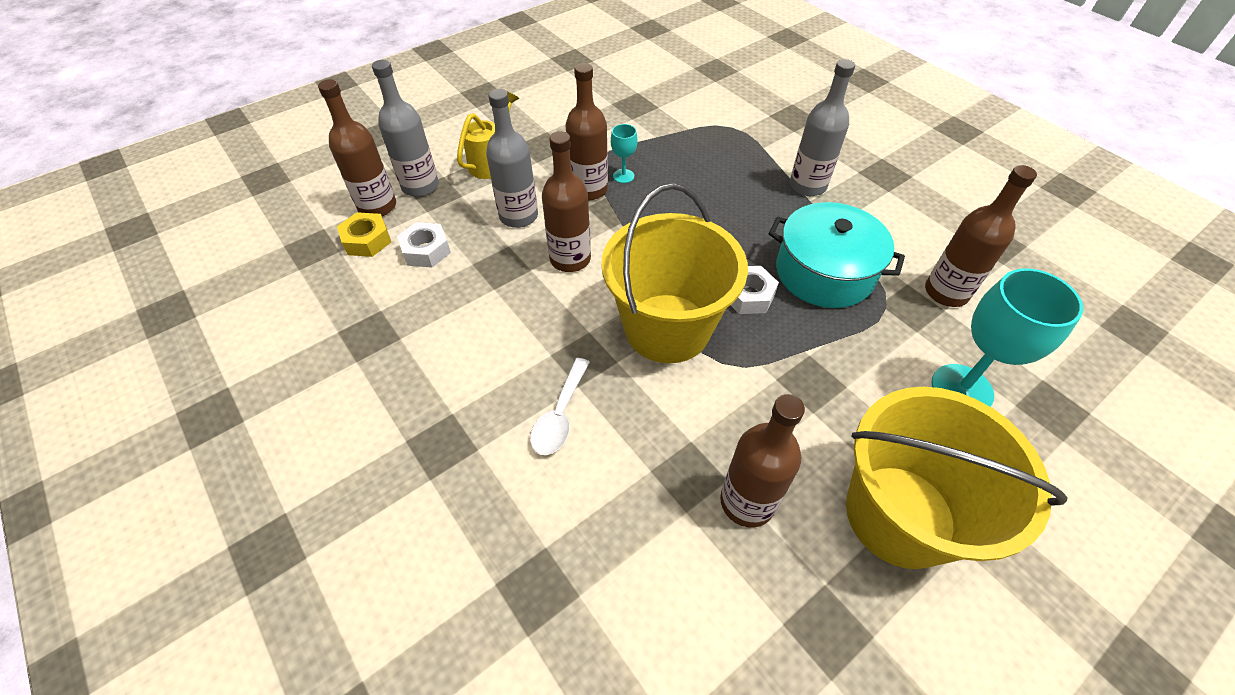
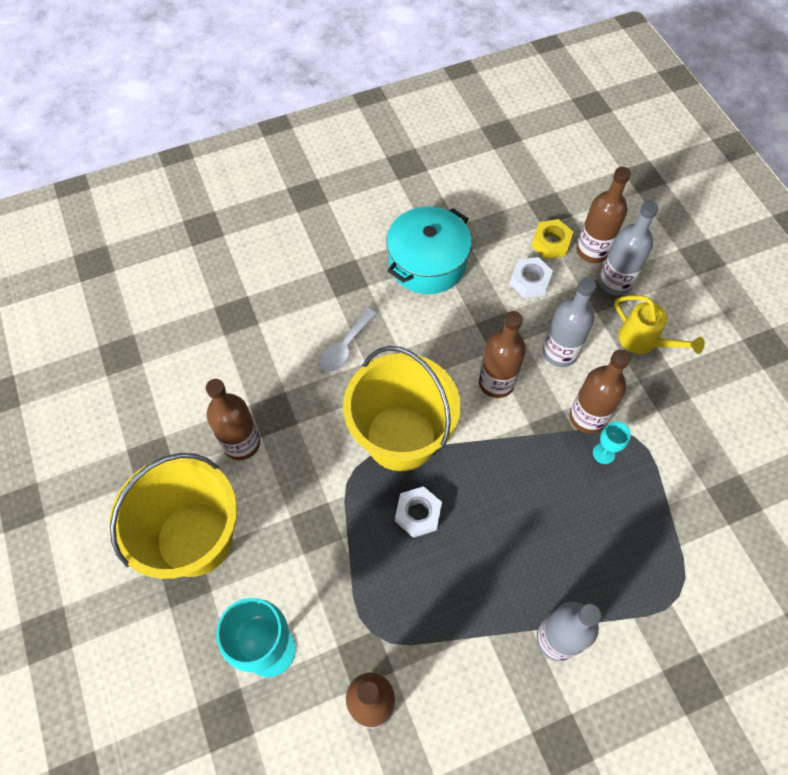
camera: 105 degrees right, 10 degrees up
white spoon [530,358,590,455] -> white spoon turned 90 degrees counterclockwise [320,308,376,372]
turquoise pot [769,202,905,308] -> turquoise pot moved to [386,207,472,294]

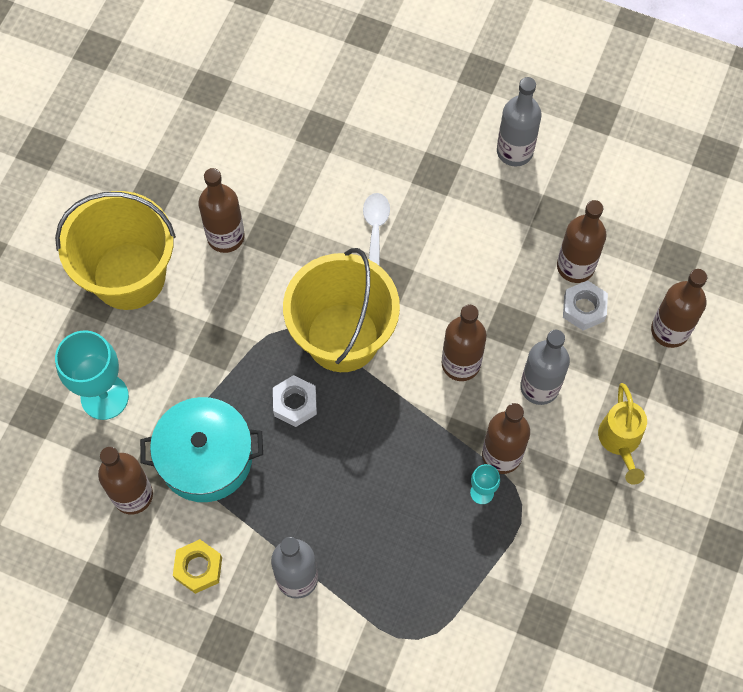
camera: 45 degrees right, 5 degrees up
white spoon [320,308,376,372] -> white spoon turned 105 degrees clockwise [363,193,390,266]
turquoise pot [386,207,472,294] -> turquoise pot moved to [140,397,263,502]
yellow nut [531,219,573,259] -> yellow nut moved to [173,539,222,594]
grey bottle [599,201,658,296] -> grey bottle moved to [497,77,542,167]
none -> brown bottle [557,200,607,283]

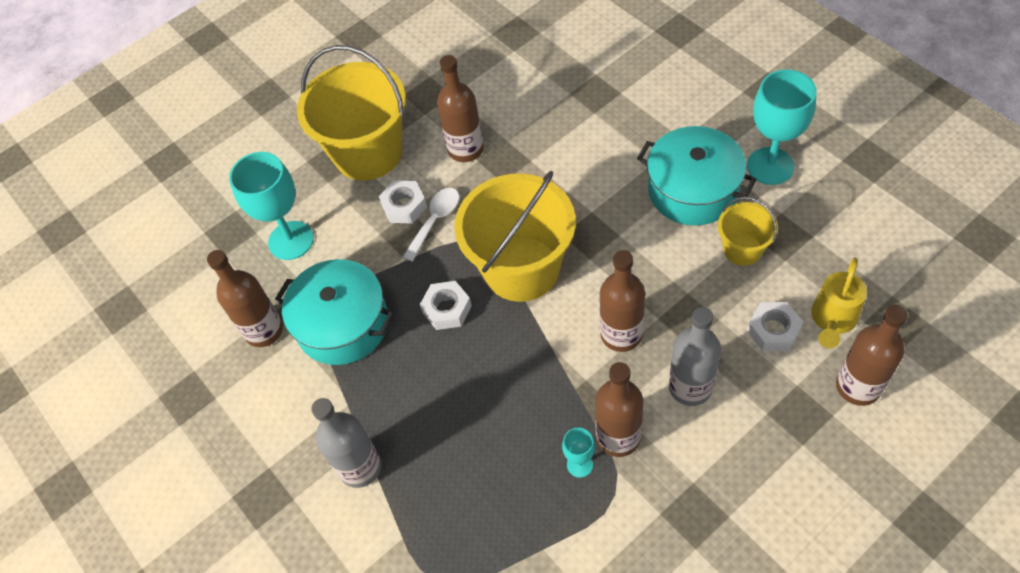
camera: 35 degrees right, 10 degrees down
yellow nut [173,539,222,594] -> none
white spoon [363,193,390,266] -> white spoon moved to [403,188,459,262]
grey bottle [497,77,542,167] -> turquoise goblet [747,70,817,185]
brown bottle [557,200,607,283] -> none
yellow watering can [598,383,647,485] -> yellow watering can moved to [811,258,867,348]
none -> white nut [379,180,427,224]
none -> turquoise pot [637,126,756,226]
none -> yellow bucket [718,196,778,266]

